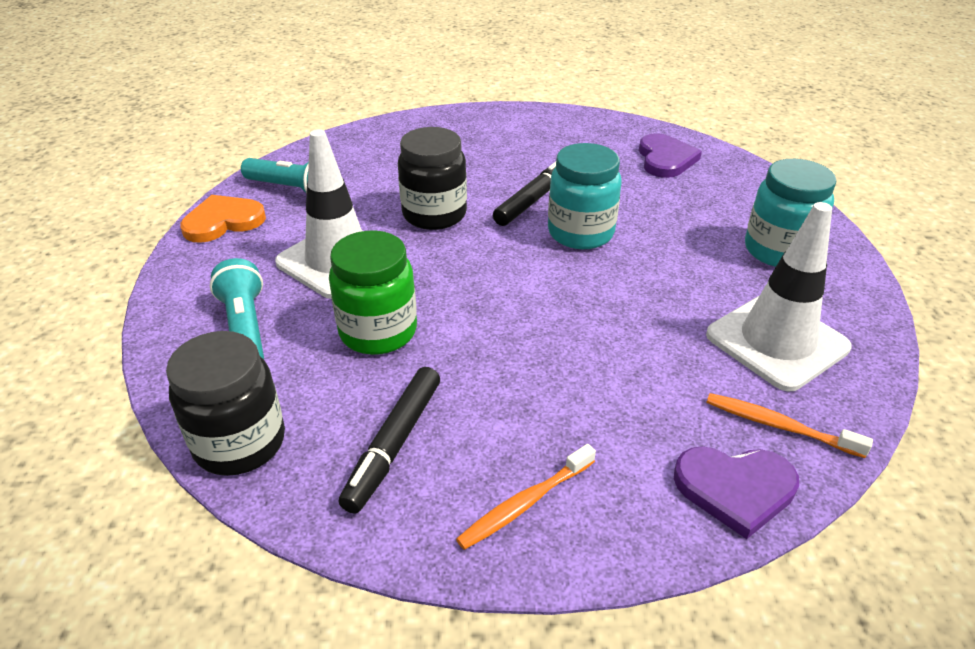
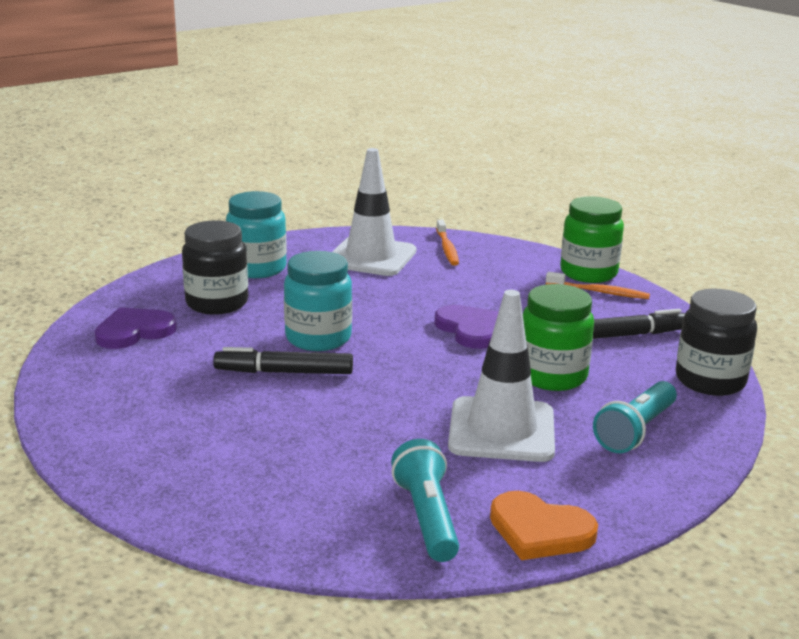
camera: 125 degrees left, 15 degrees down
black jar [398,127,467,230] -> black jar moved to [182,221,248,315]
purple heart [674,446,799,539] -> purple heart moved to [435,305,499,349]
none -> green jar [560,196,624,283]

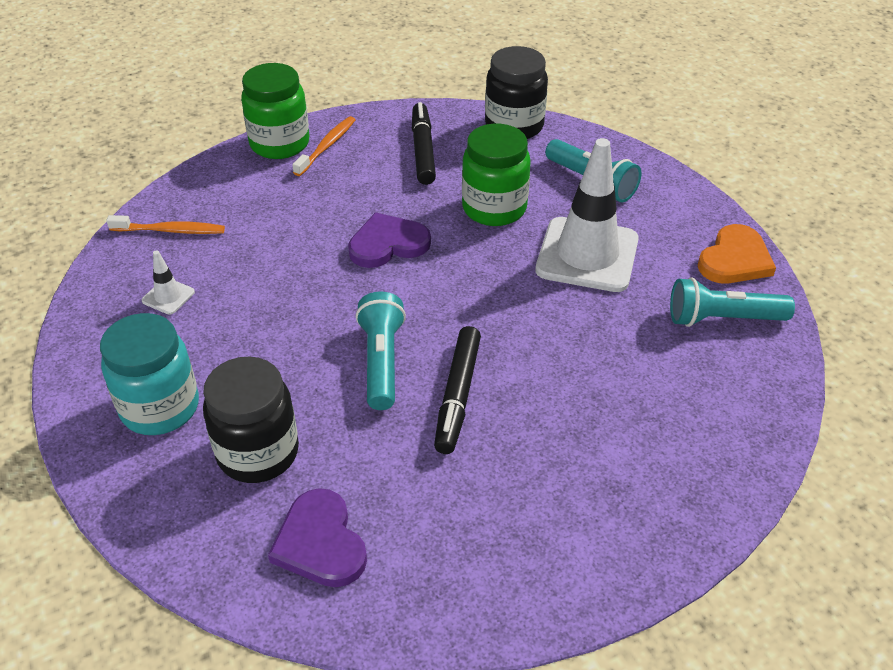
camera: 80 degrees left, 20 degrees up
turquoise jar [284,251,352,351] -> turquoise flashlight [356,292,406,410]
white traffic cone [332,148,416,276] -> white traffic cone [142,250,195,315], size x0.42

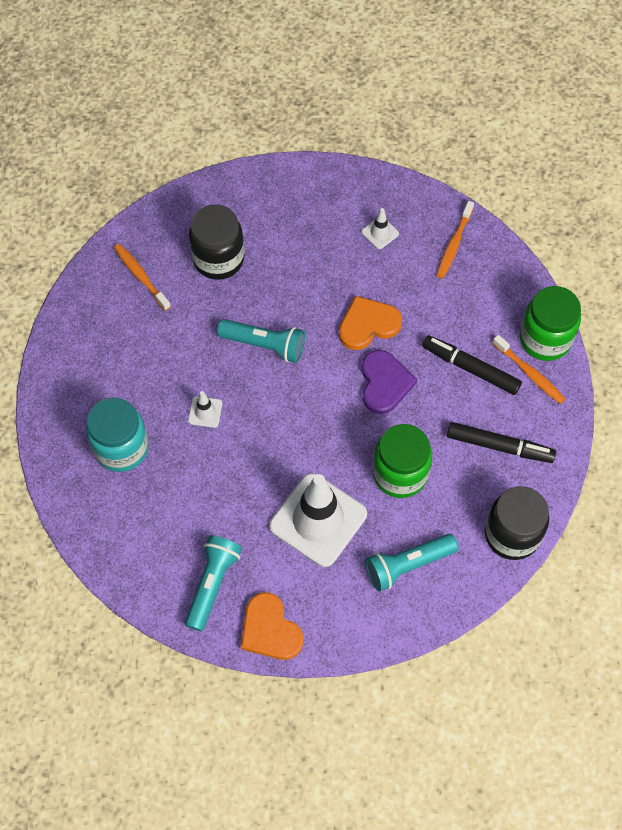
camera: 110 degrees right, 20 degrees up
turquoise jar [100,313,199,435] -> turquoise jar moved to [86,398,149,472]
purple heart [268,488,367,587] -> orange toothbrush [114,244,171,311]
black marker [434,326,481,454] -> black marker moved to [422,335,522,395]
none -> white traffic cone [188,391,222,428]
none -> orange heart [339,296,402,350]

